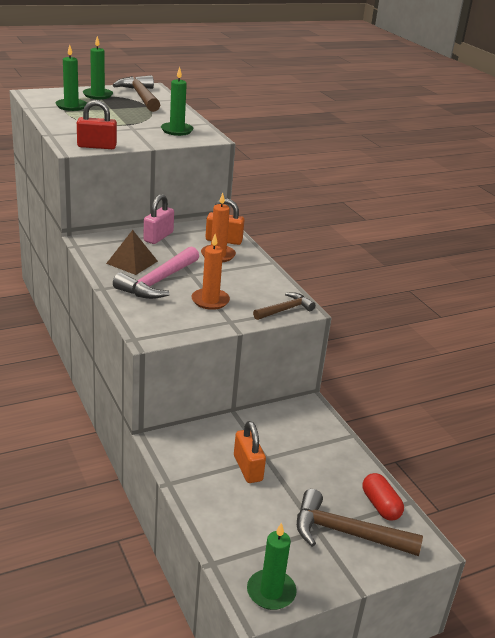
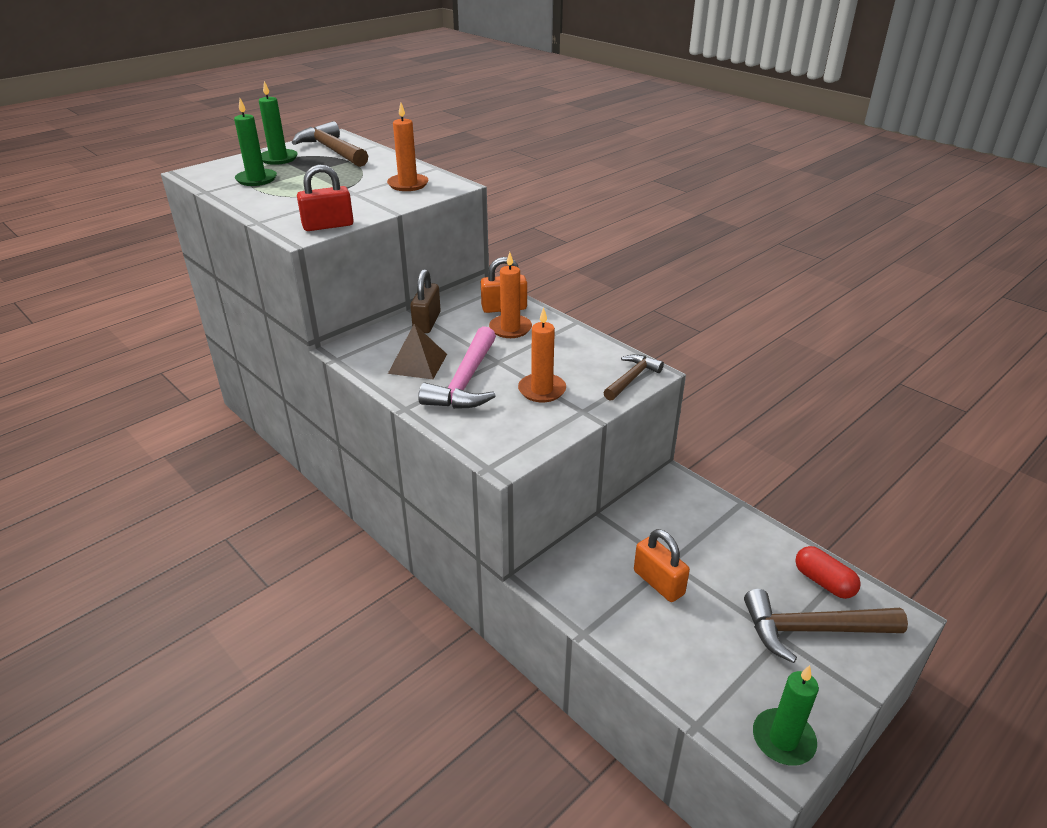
camera: 15 degrees left, 5 degrees up
pink padlock [143,194,174,244] -> brown padlock [410,269,441,333]
green candle [161,67,193,136] -> orange candle [387,102,428,191]

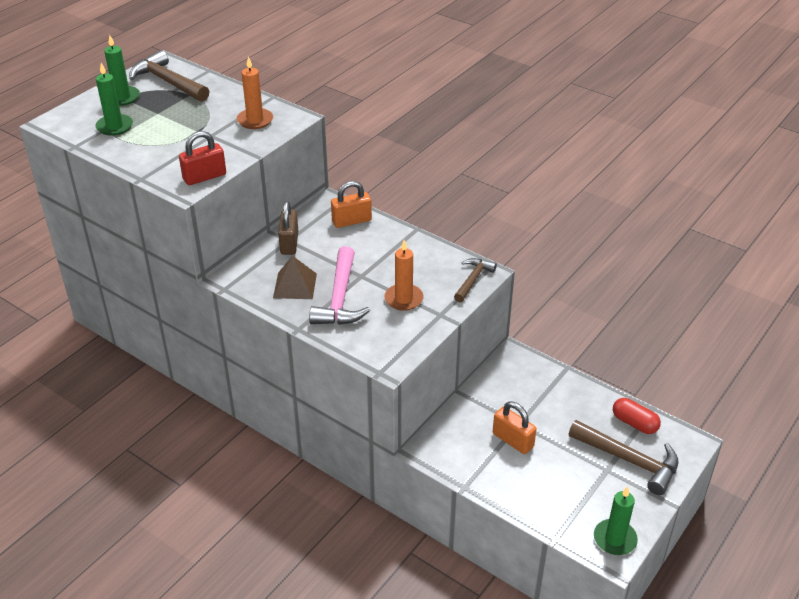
camera: 10 degrees left, 5 degrees up
orange candle [489,252,532,338] -> none
brown hammer [744,589,908,663] -> brown hammer turned 135 degrees counterclockwise [569,420,678,495]

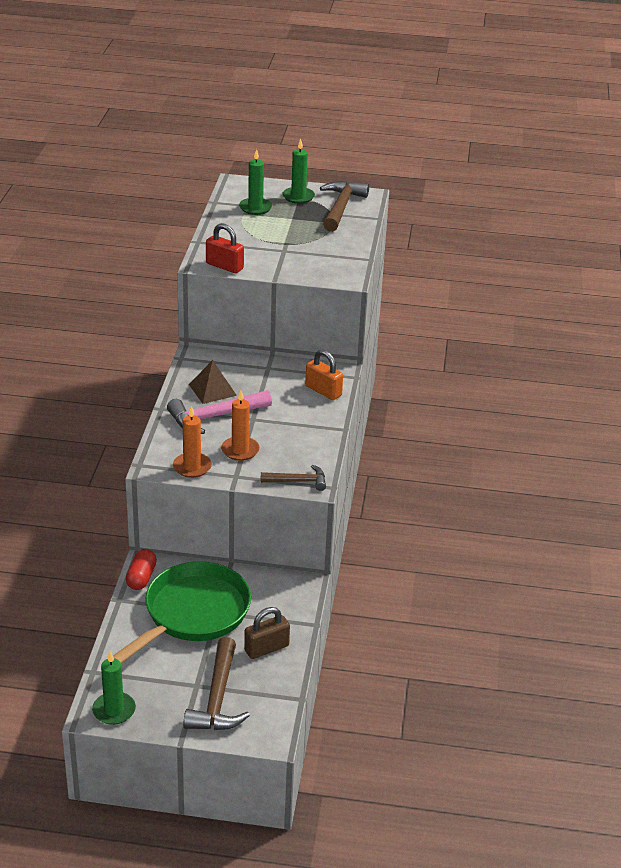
camera: 60 degrees right, 5 degrees down
orange candle [237,56,273,129] -> orange candle moved to [173,406,212,478]
brown padlock [278,201,298,255] -> brown padlock moved to [244,607,290,659]
orange padlock [493,401,536,454] -> green pan [113,561,251,664]
red capsule [613,398,661,434] -> red capsule moved to [126,549,157,590]

